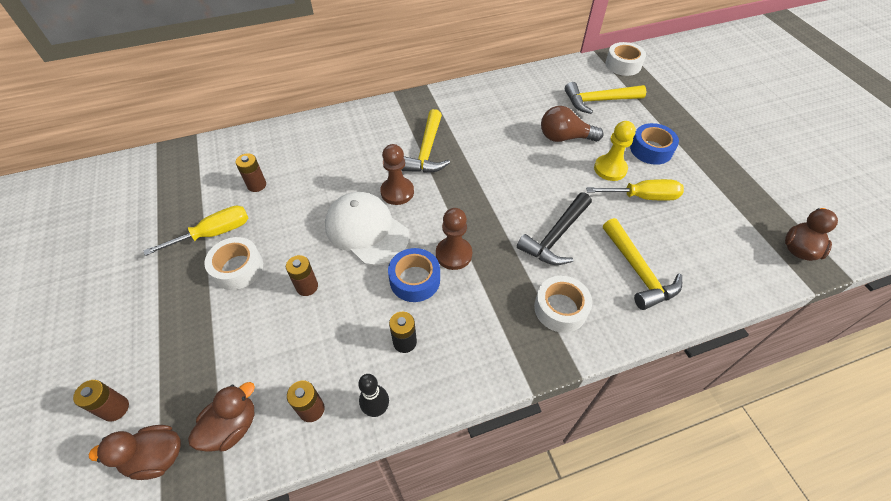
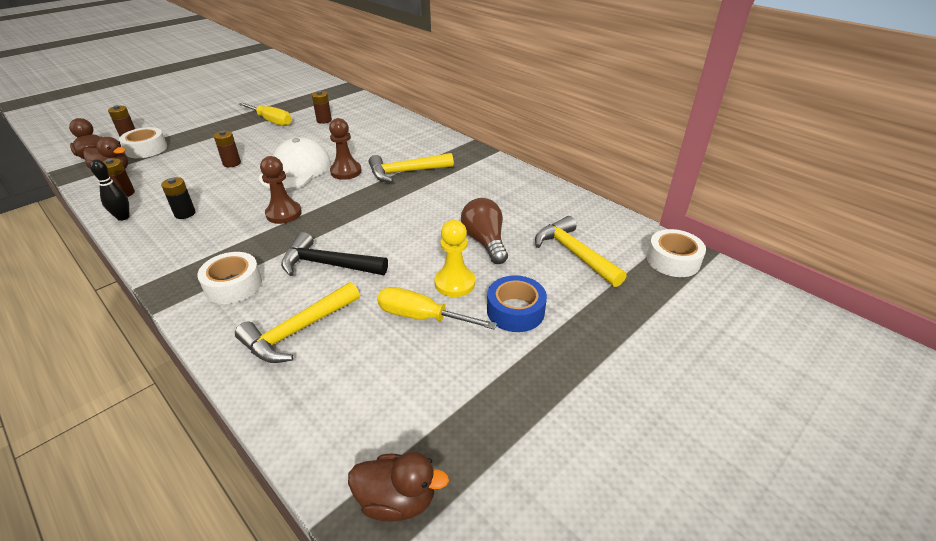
camera: 65 degrees right, 15 degrees down
white tape [204,237,263,290] -> white tape moved to [119,127,167,158]
blue tape [388,248,440,302] -> none
yellow screwdriver [586,179,684,201] -> yellow screwdriver turned 135 degrees clockwise [377,287,497,329]

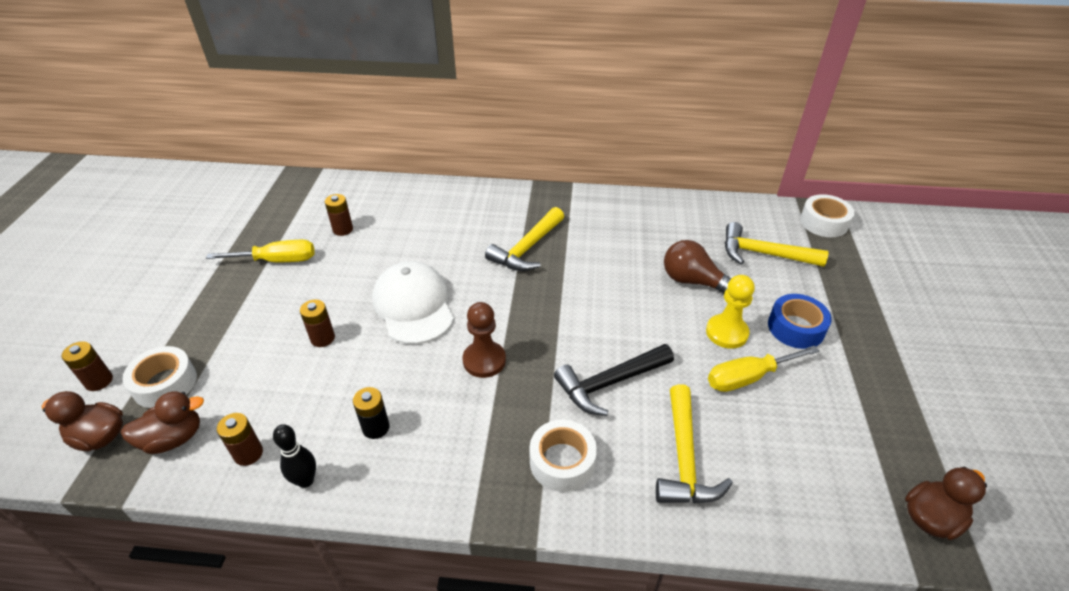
camera: 40 degrees left, 5 degrees up
brown pawn [329,118,362,180] -> none

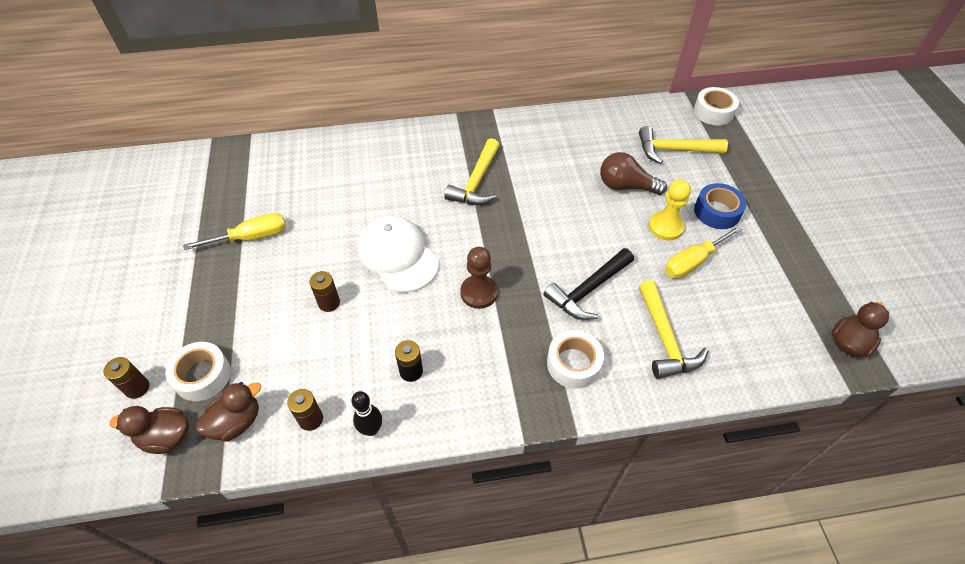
camera: 15 degrees left, 10 degrees up
brown battery [325,194,353,236] -> none

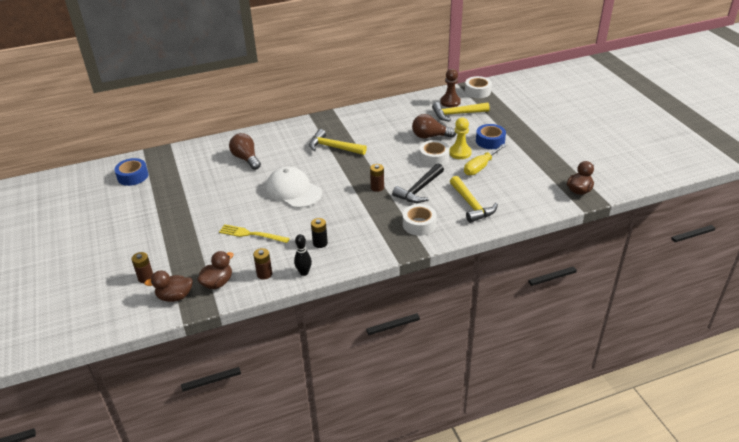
camera: 10 degrees left, 15 degrees down
white tape [165,342,231,401] -> white tape moved to [419,140,450,167]
yellow screwdriver [183,213,286,250] -> none
brown battery [309,271,340,312] -> brown battery moved to [370,164,384,192]
yellow hammer [444,138,500,205] -> yellow hammer turned 105 degrees clockwise [309,129,367,155]
brown pawn [460,247,498,309] -> brown pawn moved to [440,69,461,107]
none -> blue tape [114,158,148,186]
none -> yellow fork [219,224,290,243]
none -> brown light bulb [229,133,261,170]

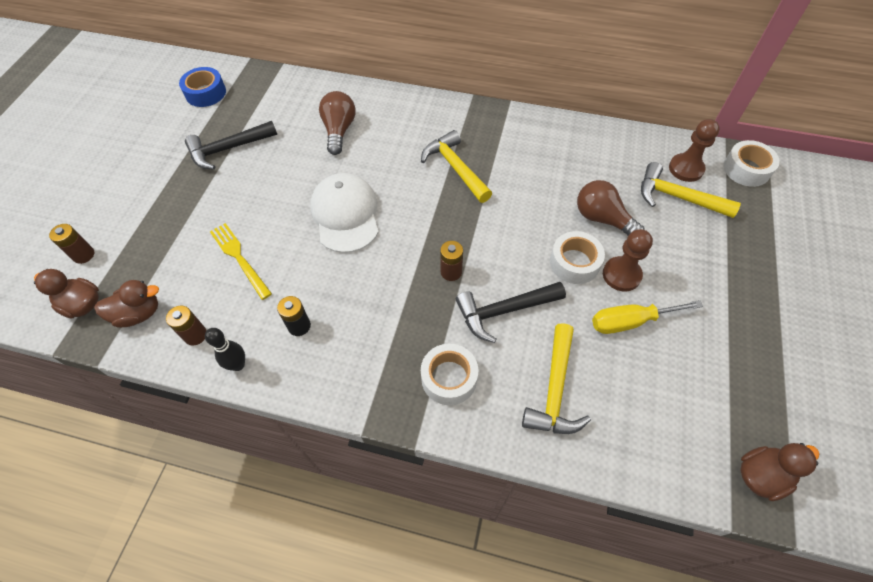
camera: 35 degrees right, 20 degrees up
yellow pawn [449,117,472,159] -> brown pawn [603,229,653,291]
blue tape [476,124,506,149] -> none
none -> black hammer [185,121,277,170]

